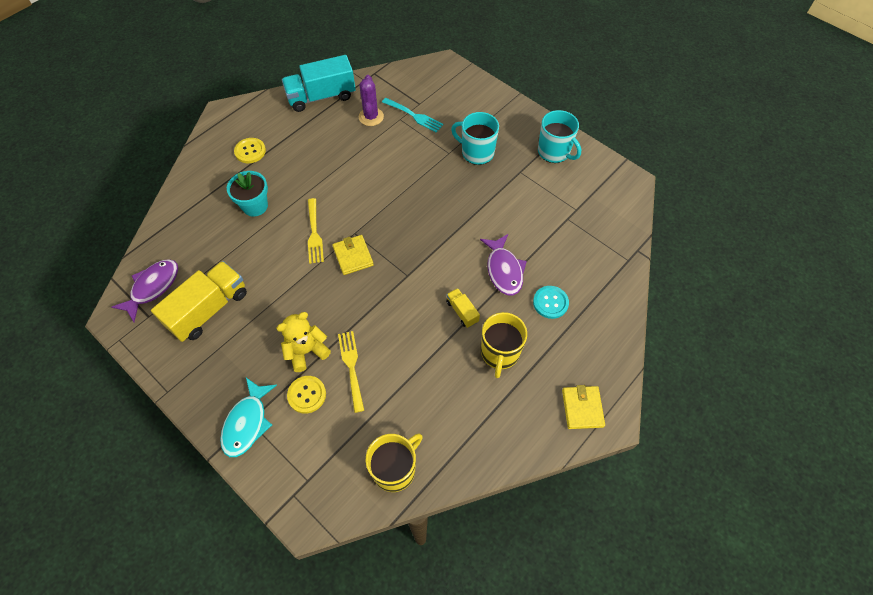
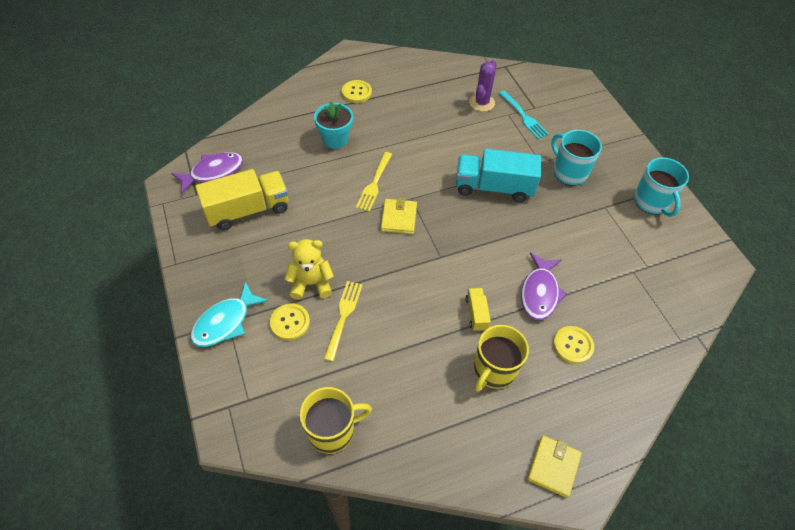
camera: 25 degrees right, 5 degrees down
turquoise truck [282,55,356,112] -> turquoise truck moved to [456,149,541,202]
turquoise button [533,286,569,319] -> yellow button [553,326,594,364]

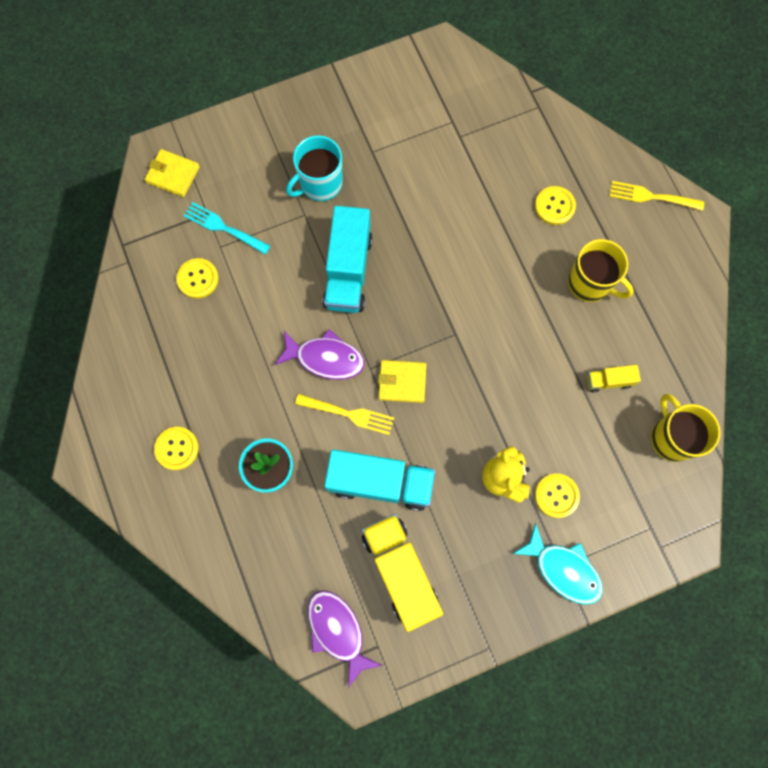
camera: 90 degrees left, 20 degrees up
yellow fork [324,281,363,362] -> yellow fork moved to [609,181,704,211]
yellow truck [465,288,491,331] -> yellow truck moved to [587,365,641,393]
purple cactus [469,60,497,112] -> yellow button [176,258,219,299]
turquoise fork [499,91,549,139] -> turquoise fork turned 120 degrees counterclockwise [183,202,271,254]
purple fish [521,252,568,320] -> purple fish moved to [274,329,364,380]
yellow wallet [527,435,582,498] -> yellow wallet moved to [145,149,200,197]
turquoise mug [634,157,689,217] -> none
none -> turquoise truck [324,449,435,511]

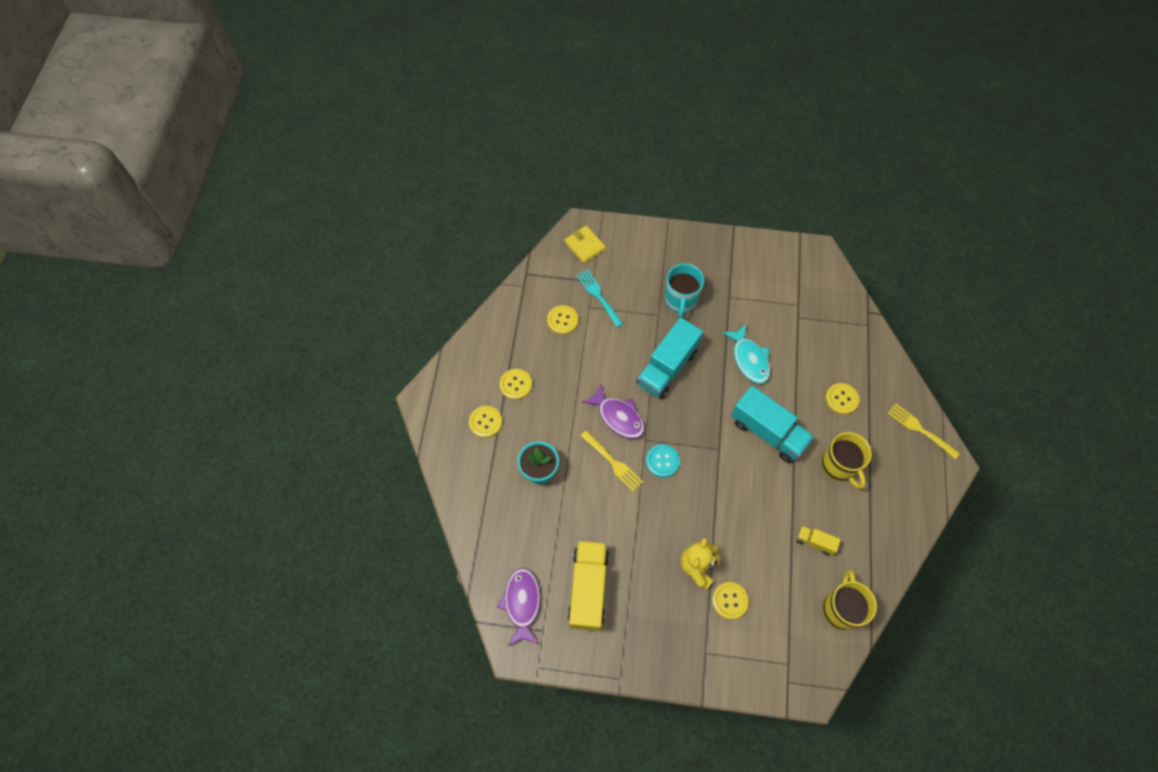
camera: 30 degrees right, 10 degrees down
turquoise mug [286,136,343,201] -> turquoise mug turned 75 degrees counterclockwise [665,263,704,318]
turquoise truck [324,449,435,511] -> turquoise truck moved to [731,386,814,463]
yellow wallet [378,360,426,403] -> turquoise button [646,444,680,478]
turquoise fish [512,523,603,605] -> turquoise fish moved to [722,324,770,384]
none -> yellow button [500,369,532,400]

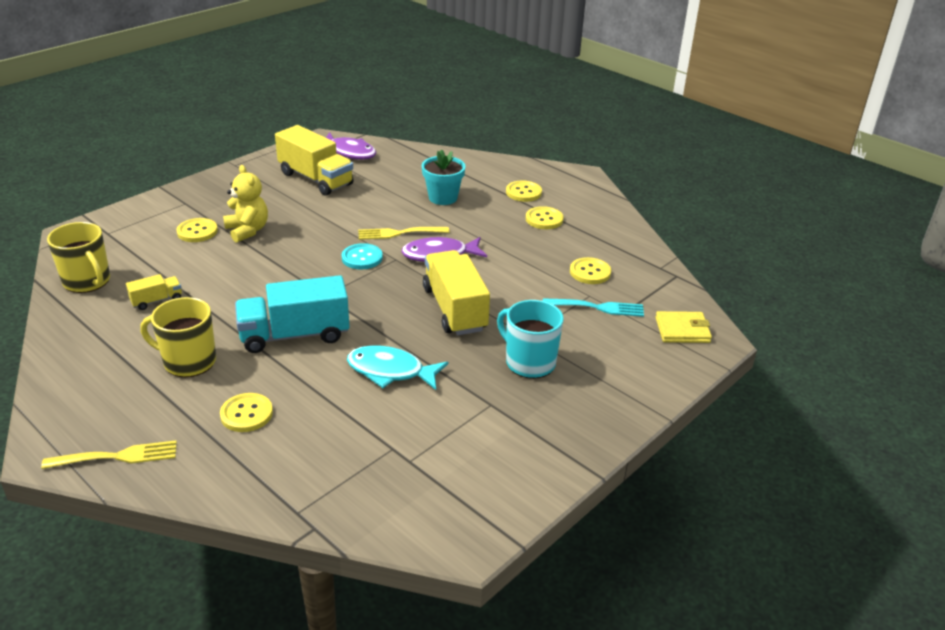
camera: 125 degrees right, 30 degrees down
turquoise truck [637,318,703,399] -> yellow truck [423,250,490,335]

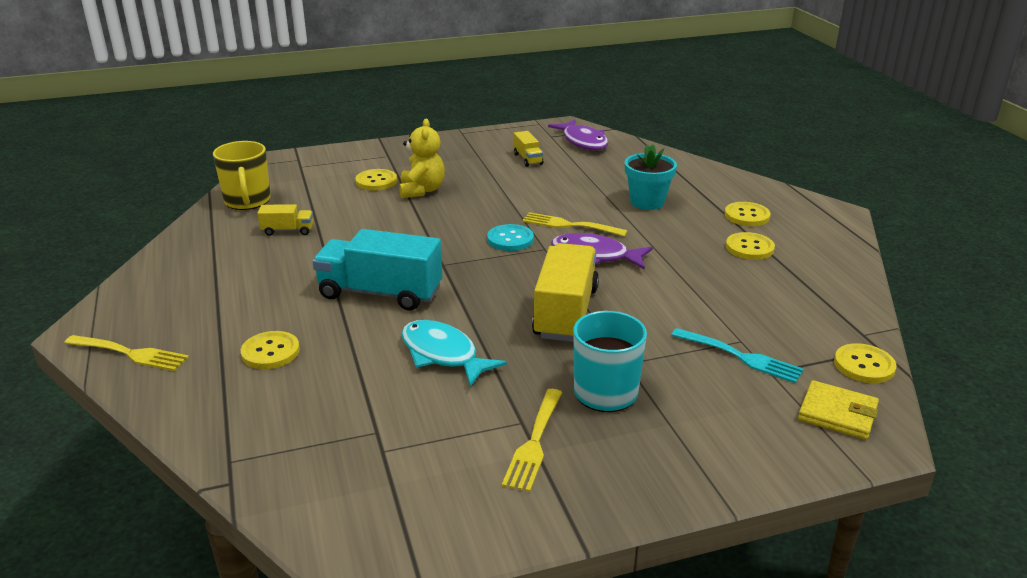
camera: 30 degrees right, 5 degrees down
yellow mug [140,297,216,377] -> none
yellow truck [275,125,354,196] -> yellow truck [514,131,543,167], size x0.48
yellow button [570,257,611,284] -> yellow button moved to [834,343,897,383]
none -> yellow fork [502,389,562,492]

